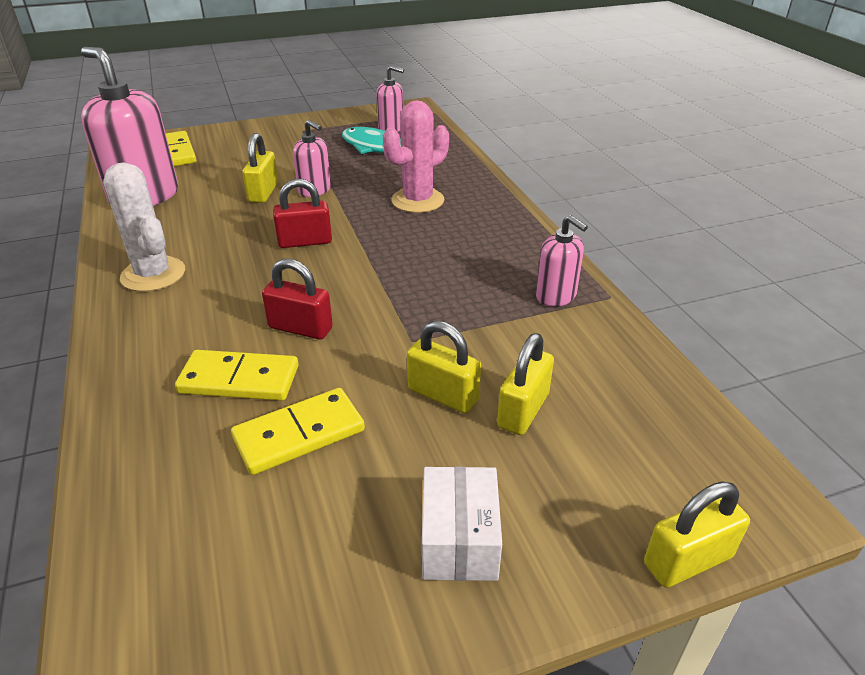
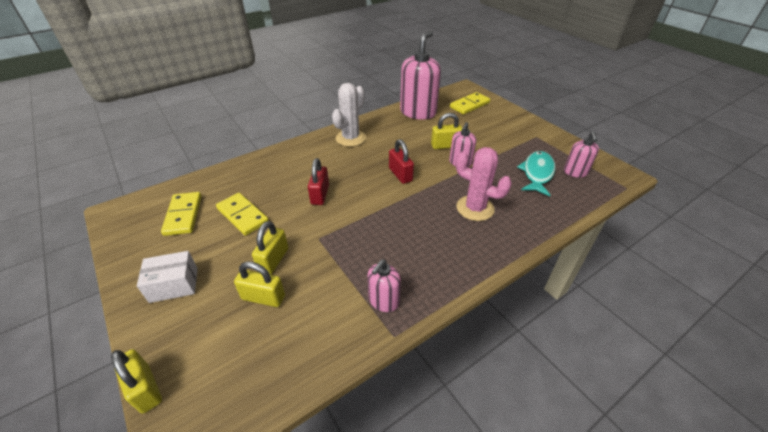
camera: 75 degrees right, 5 degrees up
yellow domino [175,350,299,401] -> yellow domino moved to [161,192,202,236]

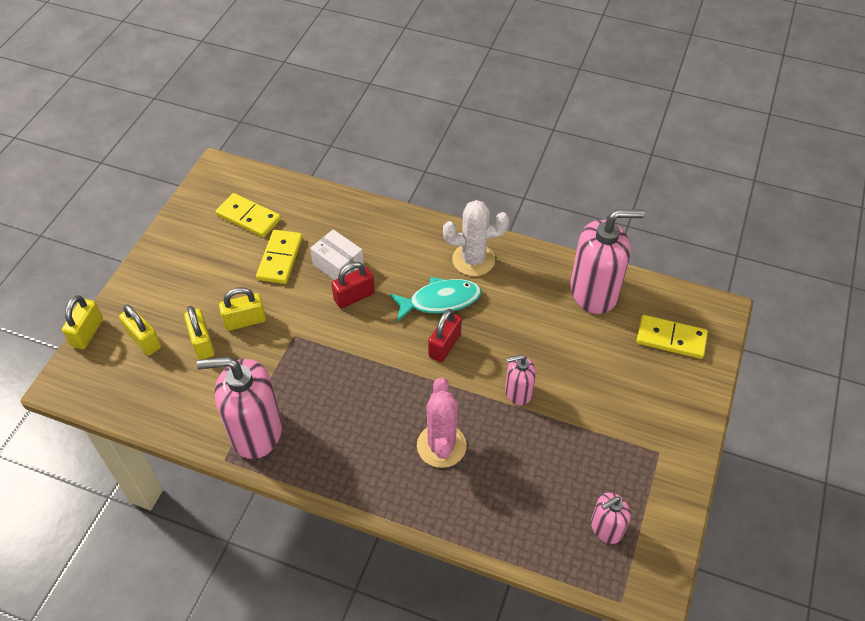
camera: 55 degrees right, 10 degrees up
white box [137,251,198,303] -> white box moved to [310,229,364,280]
yellow domino [161,192,202,236] -> yellow domino turned 75 degrees clockwise [216,193,281,237]
pink soap dispenser [367,259,401,312] -> pink soap dispenser [197,357,282,459], size x1.91
yellow padlock [431,113,462,149] -> yellow padlock moved to [119,304,161,355]
turquoise fish [517,151,555,196] -> turquoise fish moved to [390,277,481,321]

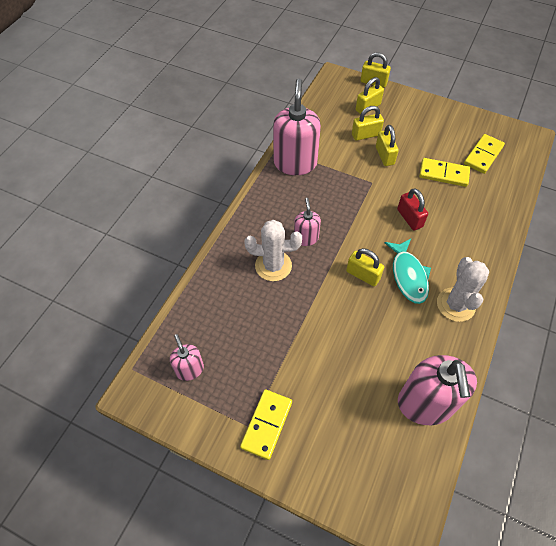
camera: 95 degrees right, 5 degrees up
white box [310,229,364,280] -> none
pink cactus [417,377,467,468] -> white cactus [244,220,302,281]
red padlock [428,309,462,362] -> yellow padlock [346,248,384,286]
pink soap dispenser [505,354,536,405] -> pink soap dispenser moved to [294,198,321,246]
yellow domino [636,315,708,359] -> yellow domino moved to [240,389,292,460]

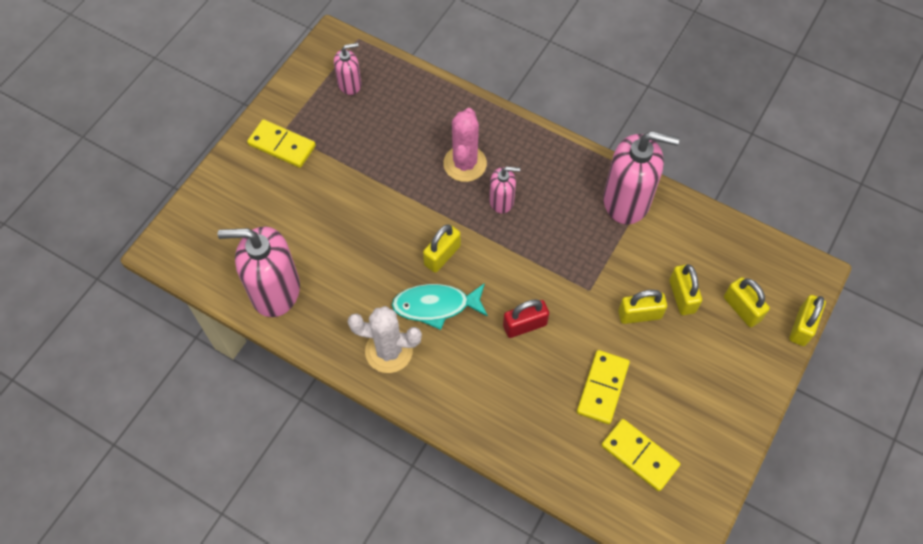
camera: 95 degrees right, 5 degrees up
white cactus [244,220,302,281] -> pink cactus [443,108,487,182]

